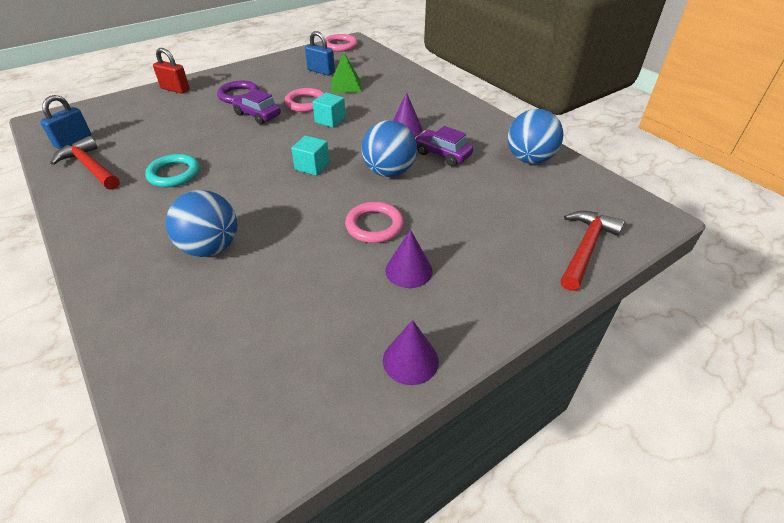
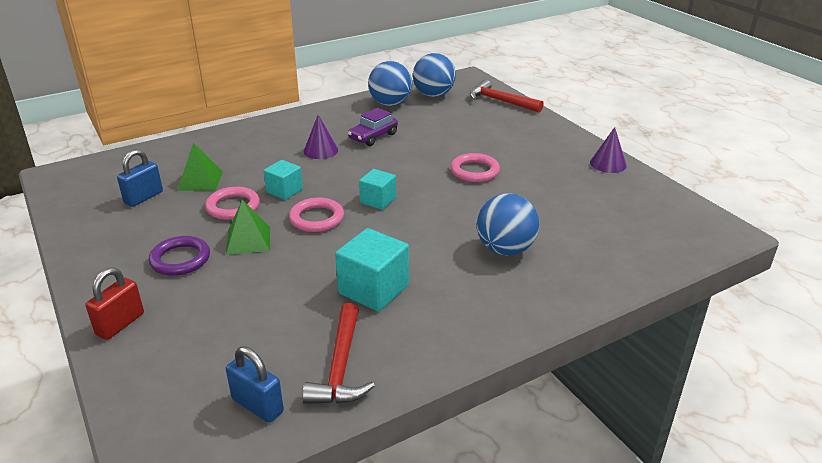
camera: 85 degrees left, 10 degrees down
red hammer [50,136,120,190] -> red hammer turned 45 degrees counterclockwise [302,303,375,404]
turquoise ring [145,154,200,187] -> turquoise cube [335,228,409,312]
purple car [232,89,281,124] -> green pyramid [226,200,270,255]
pink ring [325,34,358,52] -> pink ring moved to [289,197,344,232]
blue ball [362,120,417,177] -> blue ball moved to [413,53,456,97]
purple cone [385,229,433,288] -> none

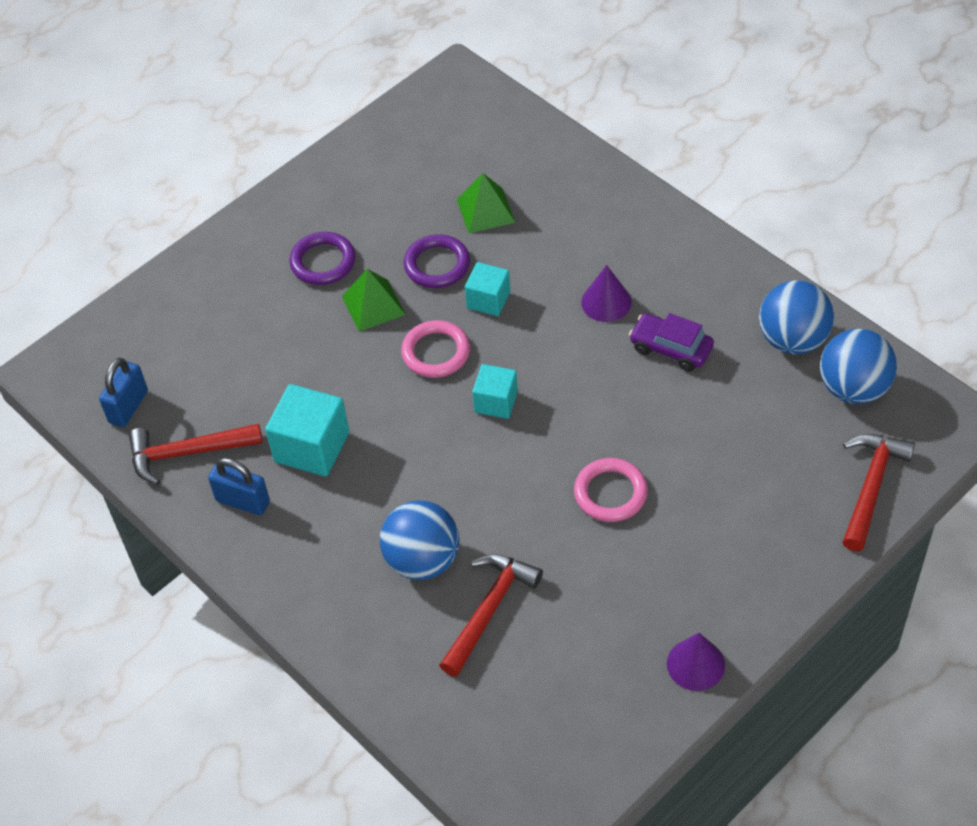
camera: 80 degrees right, 20 degrees up
red padlock [85,268,144,340] -> none
blue padlock [117,149,163,207] -> blue padlock moved to [208,458,270,515]
pink ring [205,187,260,220] -> purple ring [404,234,470,288]
none -> red hammer [439,554,543,677]

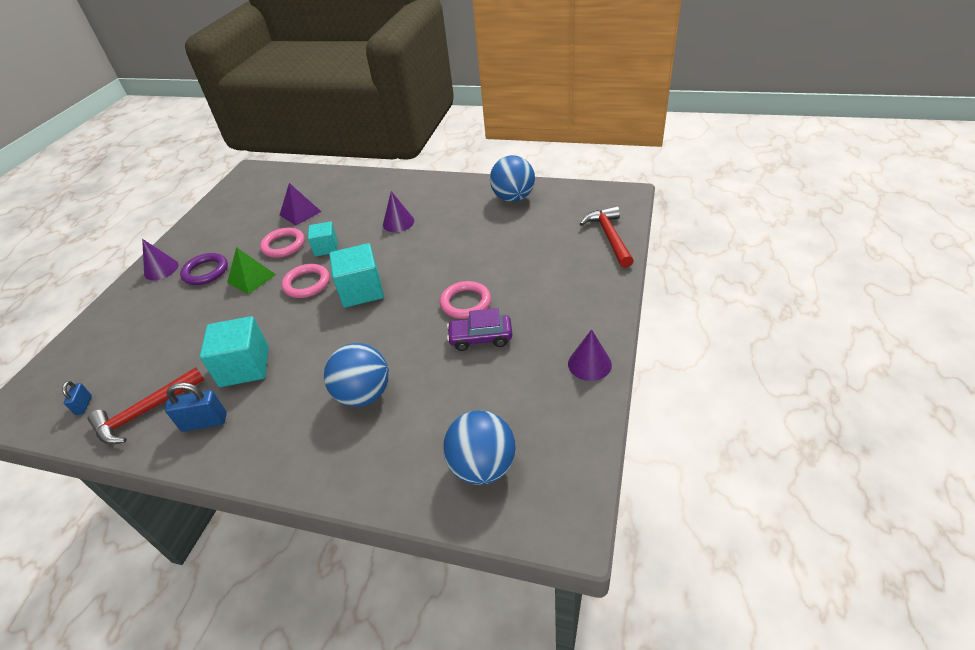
camera: 30 degrees left, 10 degrees down
blue padlock [99,358,148,427] -> blue padlock [62,381,92,415], size x0.59
purple ring [404,234,470,288] -> pink ring [260,228,305,258]
red hammer [439,554,543,677] -> none
green pyramid [457,173,515,234] -> purple pyramid [280,183,322,226]
turquoise cube [472,364,518,419] -> turquoise cube [329,243,384,308], size x1.61
purple car [629,313,714,371] -> purple car moved to [447,308,512,351]
blue ball [820,329,897,404] -> blue ball moved to [443,410,516,485]
none -> purple cone [142,239,179,280]

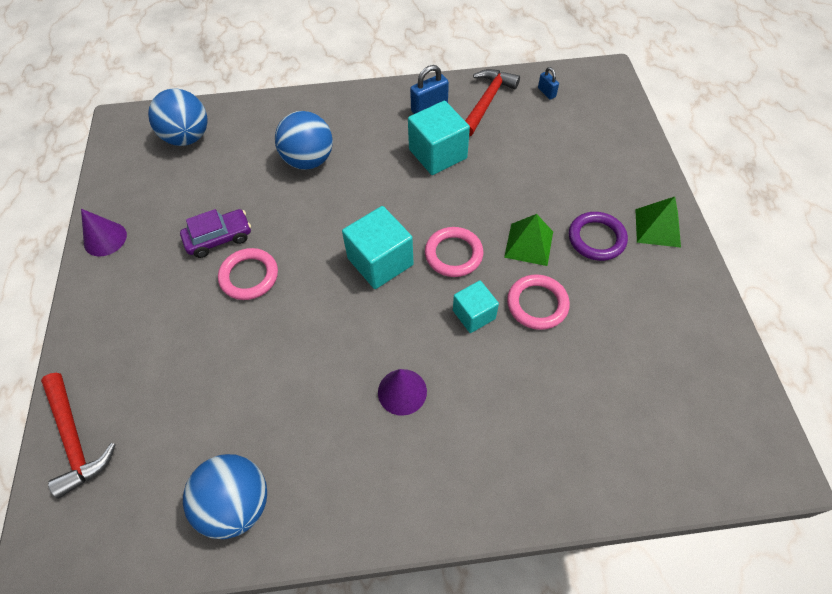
camera: 155 degrees right, 15 degrees up
purple cone [142,239,179,280] -> green pyramid [635,197,681,248]
purple pyramid [280,183,322,226] -> none

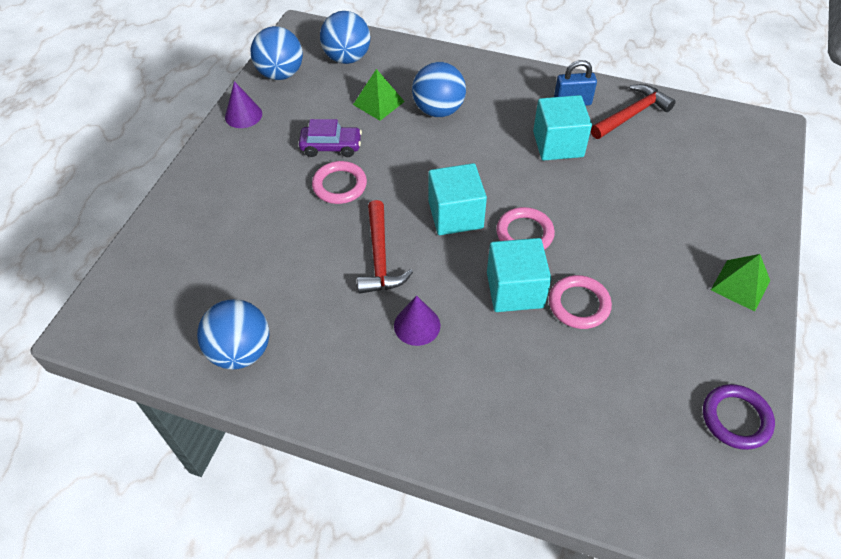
camera: 25 degrees right, 5 degrees down
red hammer [41,373,116,498] -> red hammer moved to [357,200,413,294]
turquoise cube [453,280,499,333] -> turquoise cube [487,238,551,312], size x1.61
green pyramid [504,214,553,266] -> green pyramid moved to [353,69,405,121]
blue padlock [538,67,559,100] -> none
purple ring [569,212,628,261] -> purple ring moved to [703,384,775,450]
none -> blue ball [250,26,303,80]

